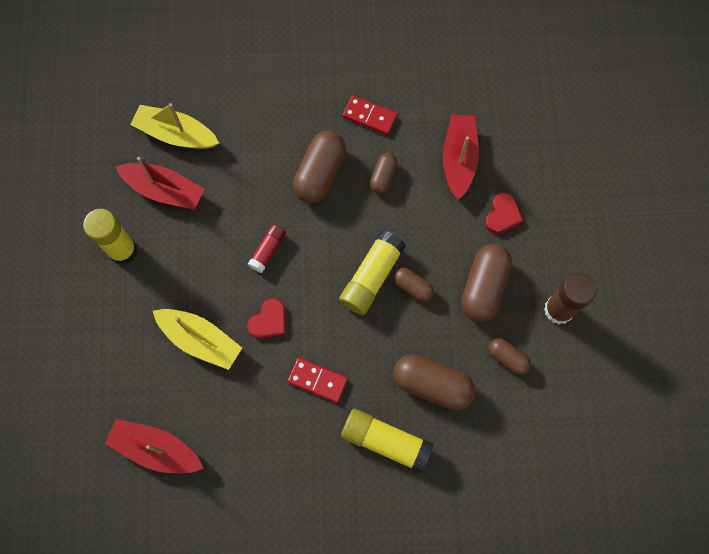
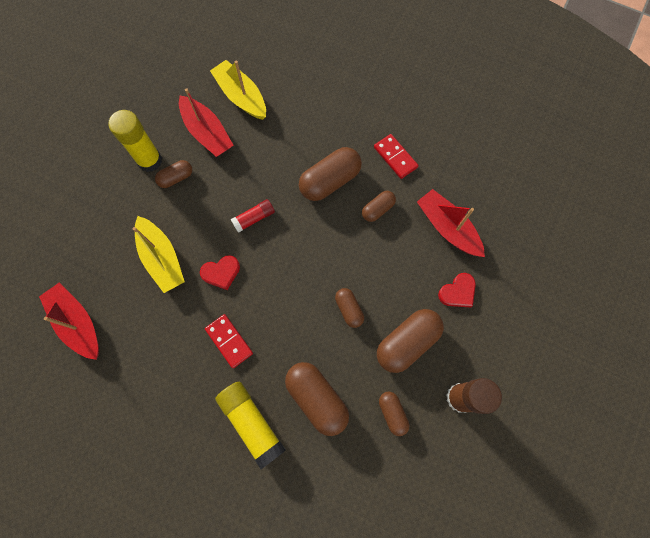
camera: 30 degrees right, 0 degrees up
yellow glue stick [339,230,406,315] -> none
red boat [443,114,479,200] -> red boat turned 75 degrees counterclockwise [417,189,485,257]
none -> brown capsule [155,160,192,188]

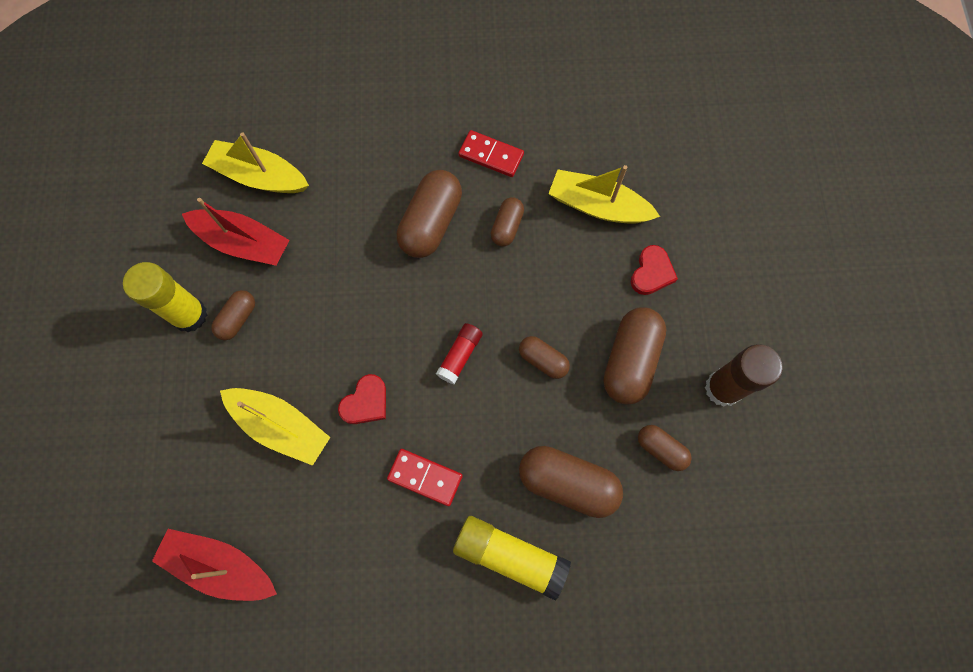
camera: 30 degrees left, 0 degrees up
red glue stick [231,199,275,233] -> red glue stick moved to [436,323,483,384]
red boat [417,189,485,257] -> yellow boat [548,165,660,224]

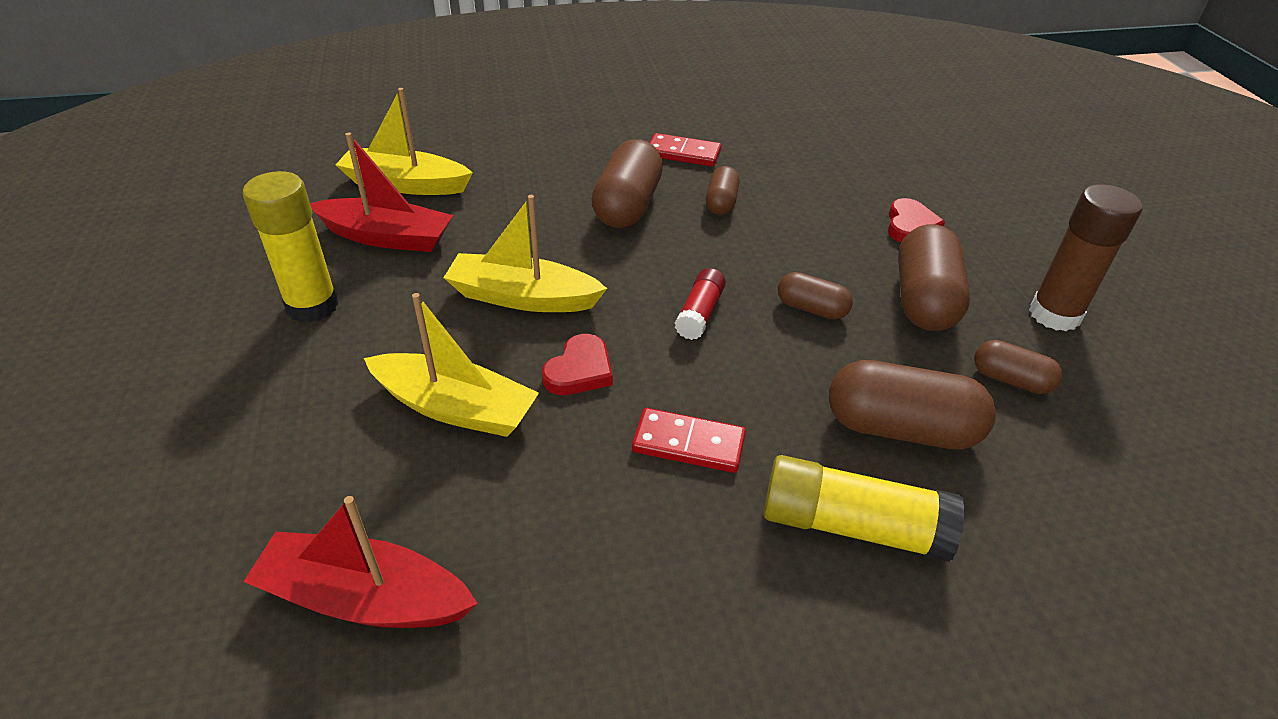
camera: 10 degrees left, 30 degrees down
brown capsule [211,290,255,340] -> none
yellow boat [548,165,660,224] -> yellow boat moved to [444,195,607,312]

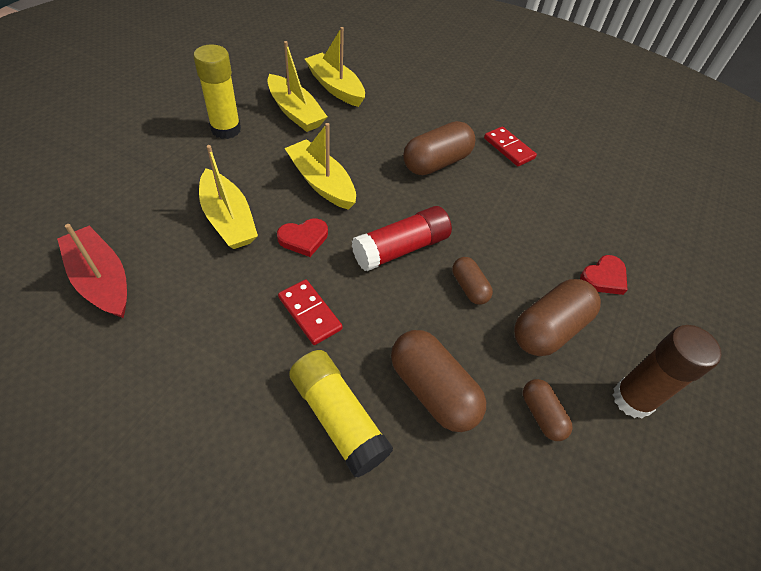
camera: 35 degrees right, 10 degrees up
red boat [310,132,454,252] -> yellow boat [267,41,327,132]
red glue stick [675,268,726,340] -> red glue stick [352,206,452,271], size x1.72
brown capsule [706,166,740,215] -> none

